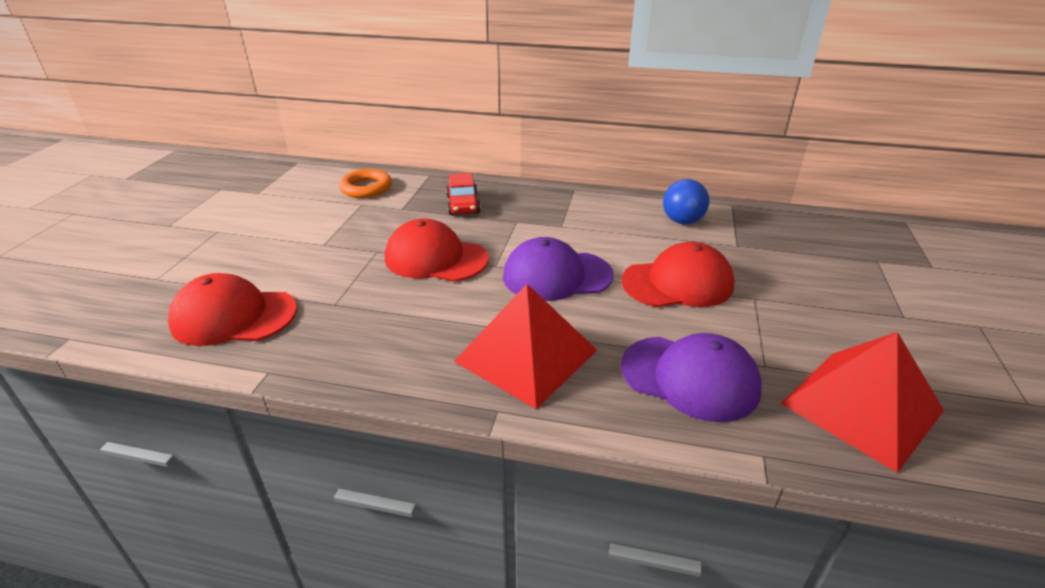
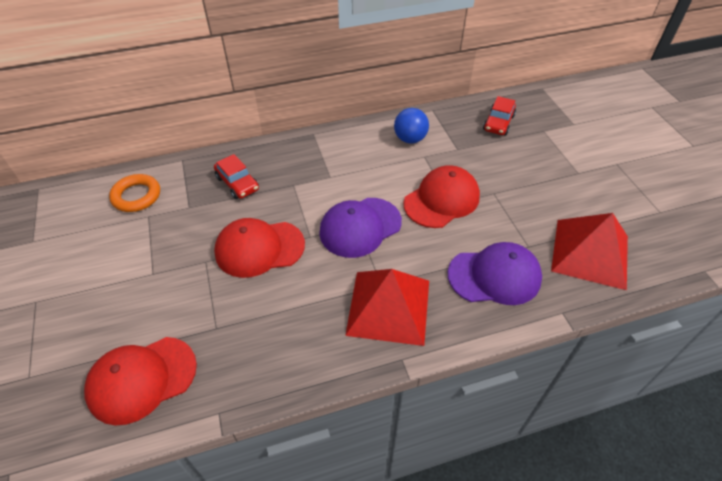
camera: 30 degrees left, 15 degrees up
none -> red car [483,96,516,135]

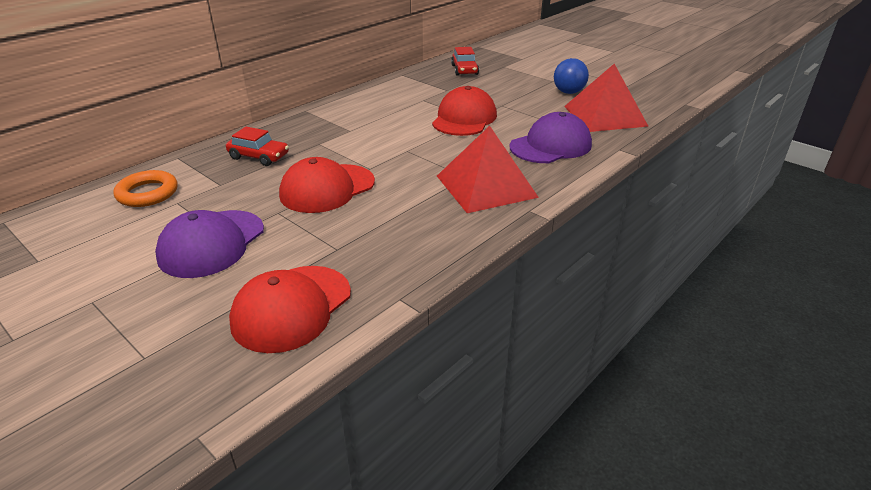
camera: 30 degrees left, 15 degrees down
purple cap [319,198,402,258] -> purple cap moved to [155,210,264,278]
blue ball [394,108,429,143] -> blue ball moved to [554,58,589,94]

